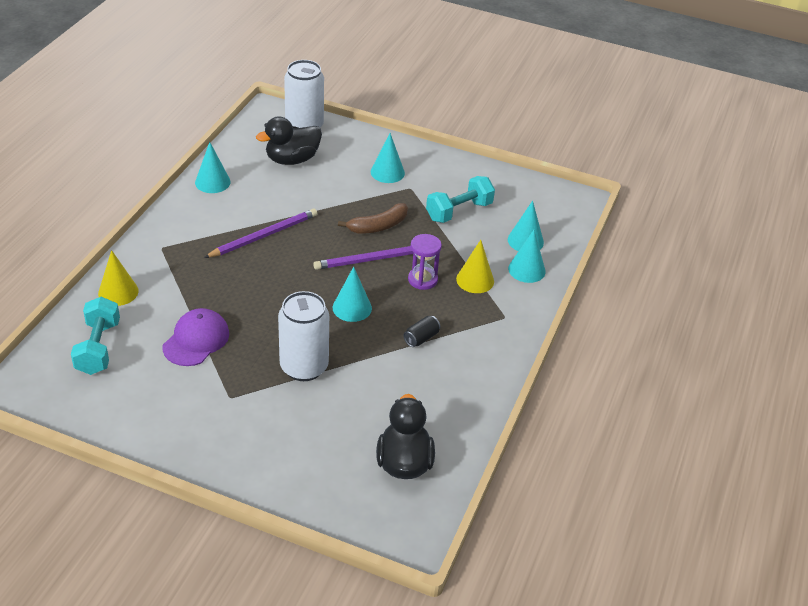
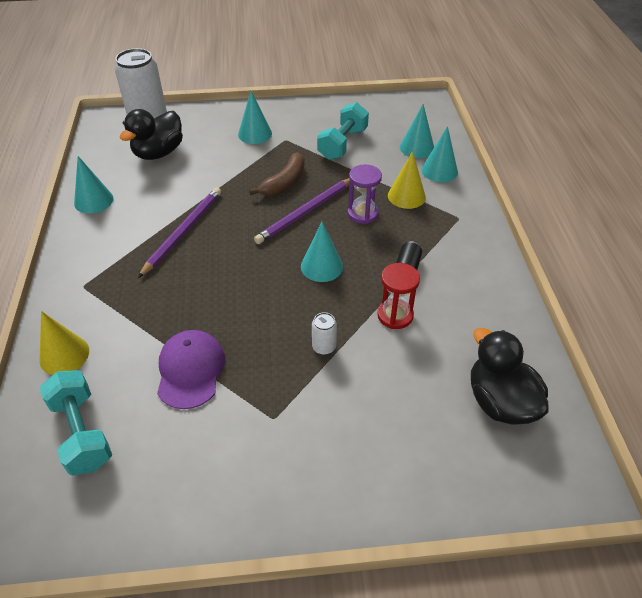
camera: 25 degrees left, 5 degrees up
white can [278,291,329,381] -> white can [312,312,337,355], size x0.43
none -> red hourglass [377,263,420,329]

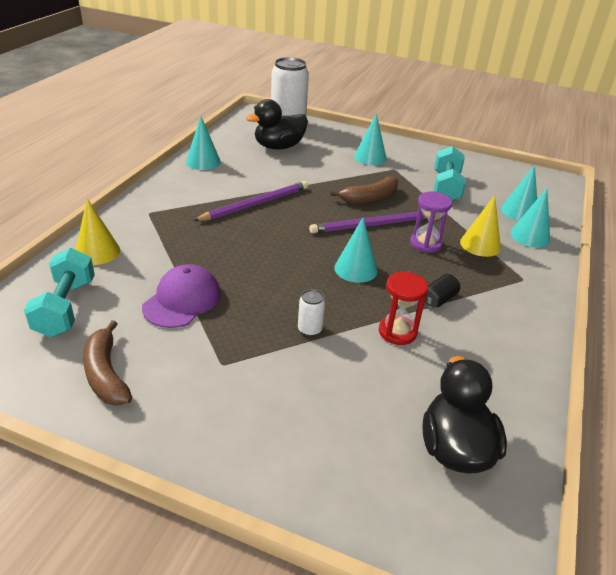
camera: 25 degrees right, 10 degrees down
turquoise dumbbell [317,102,369,160] -> turquoise dumbbell turned 45 degrees counterclockwise [434,146,466,201]
none -> brown banana [83,320,132,406]

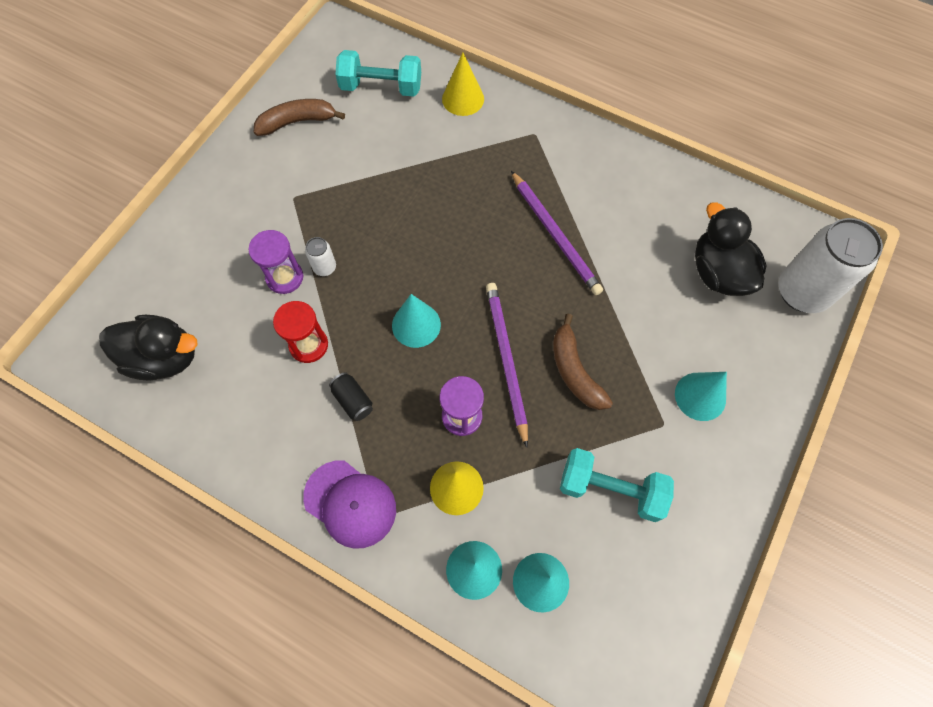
camera: 100 degrees right, 30 degrees up
purple cap [142,264,221,328] -> purple cap moved to [303,460,396,549]
turquoise cone [186,116,221,170] -> none
none -> purple hourglass [248,230,303,294]

